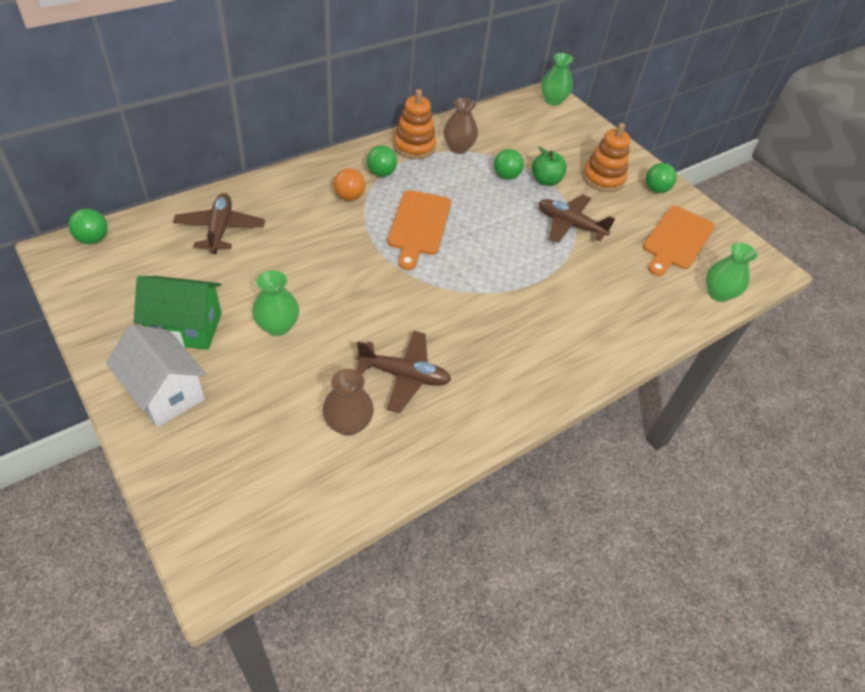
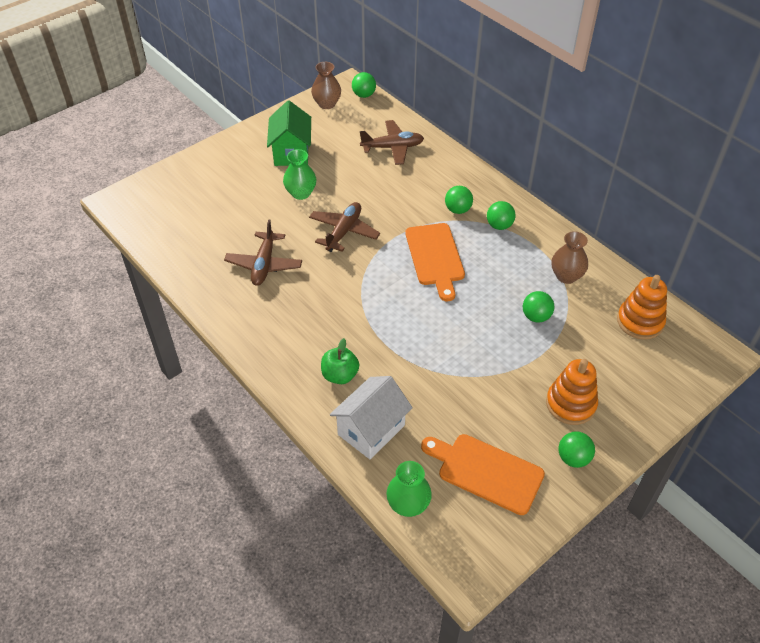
camera: 90 degrees right, 0 degrees up
white house [106,324,206,427] -> white house moved to [330,376,413,460]
brown vase [322,369,374,436] -> brown vase moved to [311,62,341,109]
orange ball [334,168,365,201] -> green ball [445,186,473,214]
orange cutting board [387,190,451,270] -> orange cutting board turned 105 degrees counterclockwise [405,223,465,301]
orange stacking toy [393,89,436,159] -> orange stacking toy moved to [617,275,667,340]
green apple [532,147,567,186] -> green apple moved to [321,338,359,384]
brown plane [539,194,615,243] -> brown plane moved to [309,202,380,252]
green vase [541,53,574,106] -> none

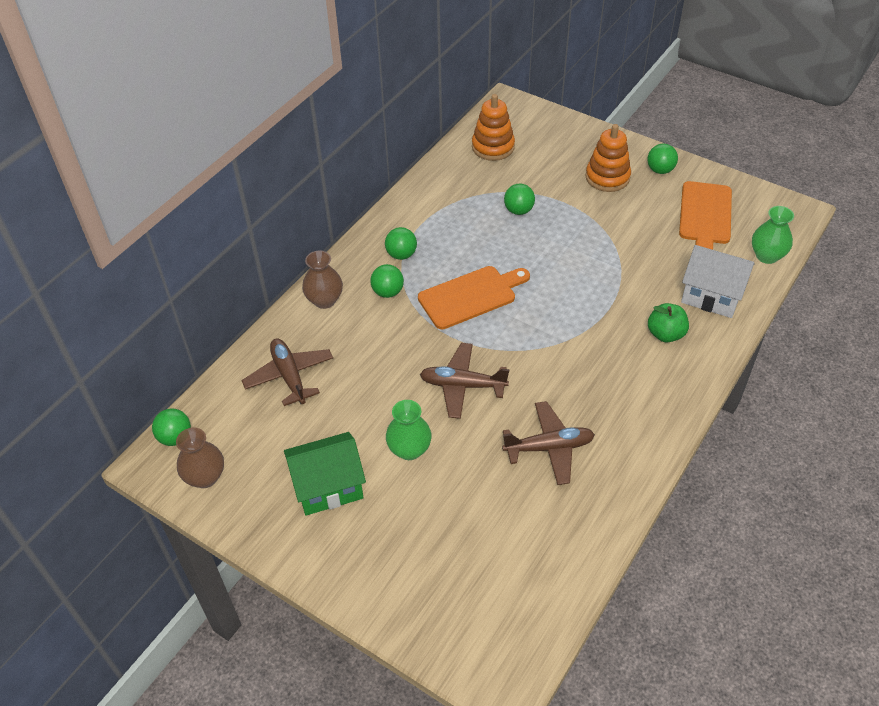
camera: 105 degrees left, 0 degrees up
brown vase [551,231,588,284] -> brown vase moved to [302,250,343,309]

